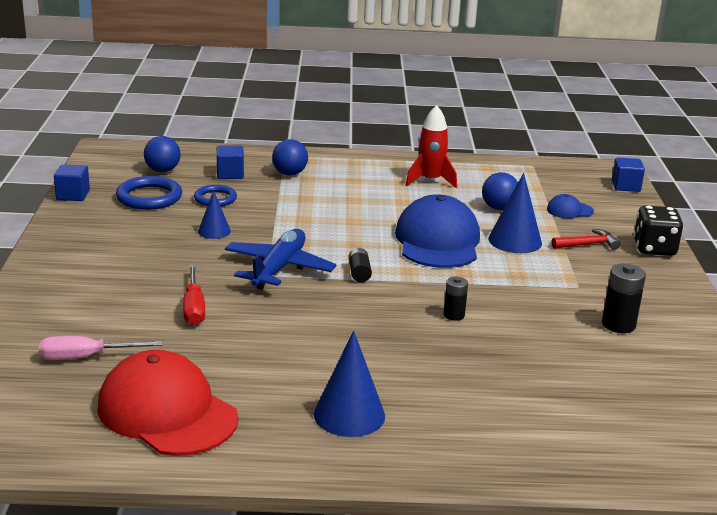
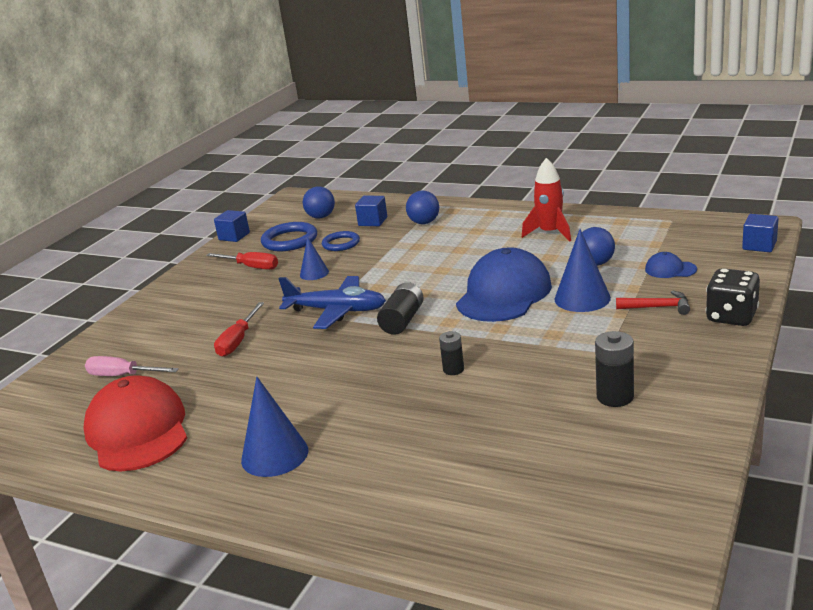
camera: 30 degrees right, 0 degrees up
blue plane [225,229,336,290] -> blue plane turned 60 degrees clockwise [278,276,386,329]
black battery [348,248,372,282] -> black battery [377,282,424,335], size x1.57
none -> red screwdriver [206,252,278,270]

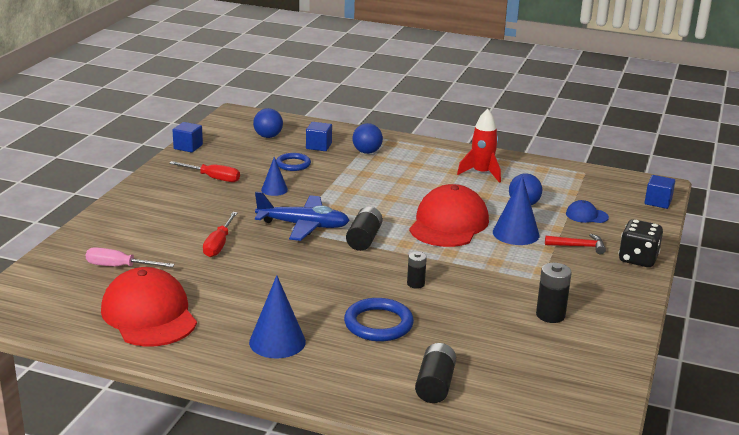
camera: 10 degrees left, 0 degrees up
blue ring [261,222,317,251] -> blue ring moved to [344,298,414,341]
blue cap [456,247,552,322] -> red cap [409,184,489,247]
none -> black battery [415,343,456,403]

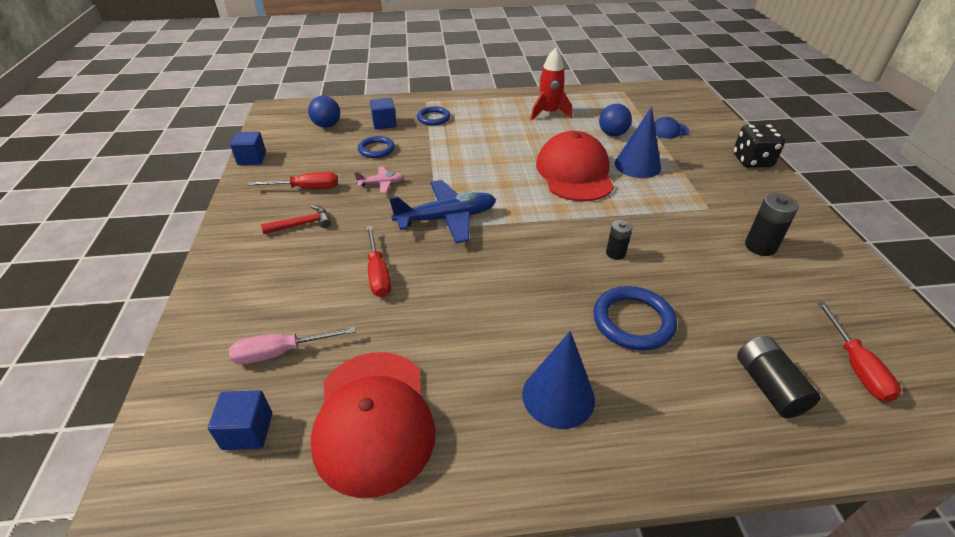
camera: 25 degrees left, 15 degrees up
red cap [101,267,197,347] -> red cap turned 135 degrees counterclockwise [310,352,435,498]
blue cone [261,157,288,196] -> pink plane [354,167,405,194]
black battery [346,206,383,251] -> none
blue ball [352,123,383,154] -> blue ring [417,106,450,125]
red hammer [545,234,606,254] -> red hammer moved to [261,205,331,234]
blue cube [645,175,675,209] -> blue cube moved to [208,390,272,450]
none -> red screwdriver [817,301,901,402]

